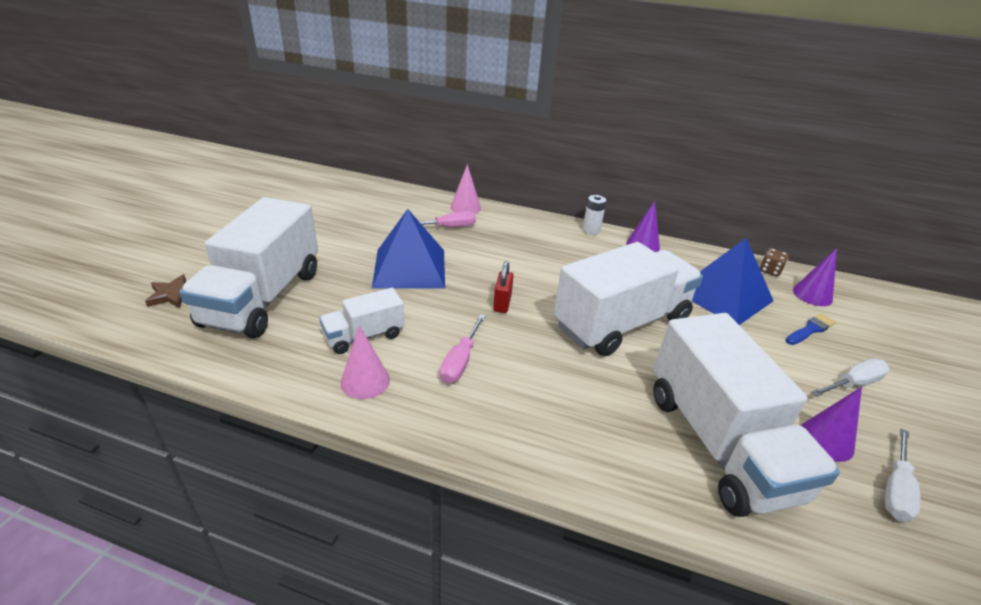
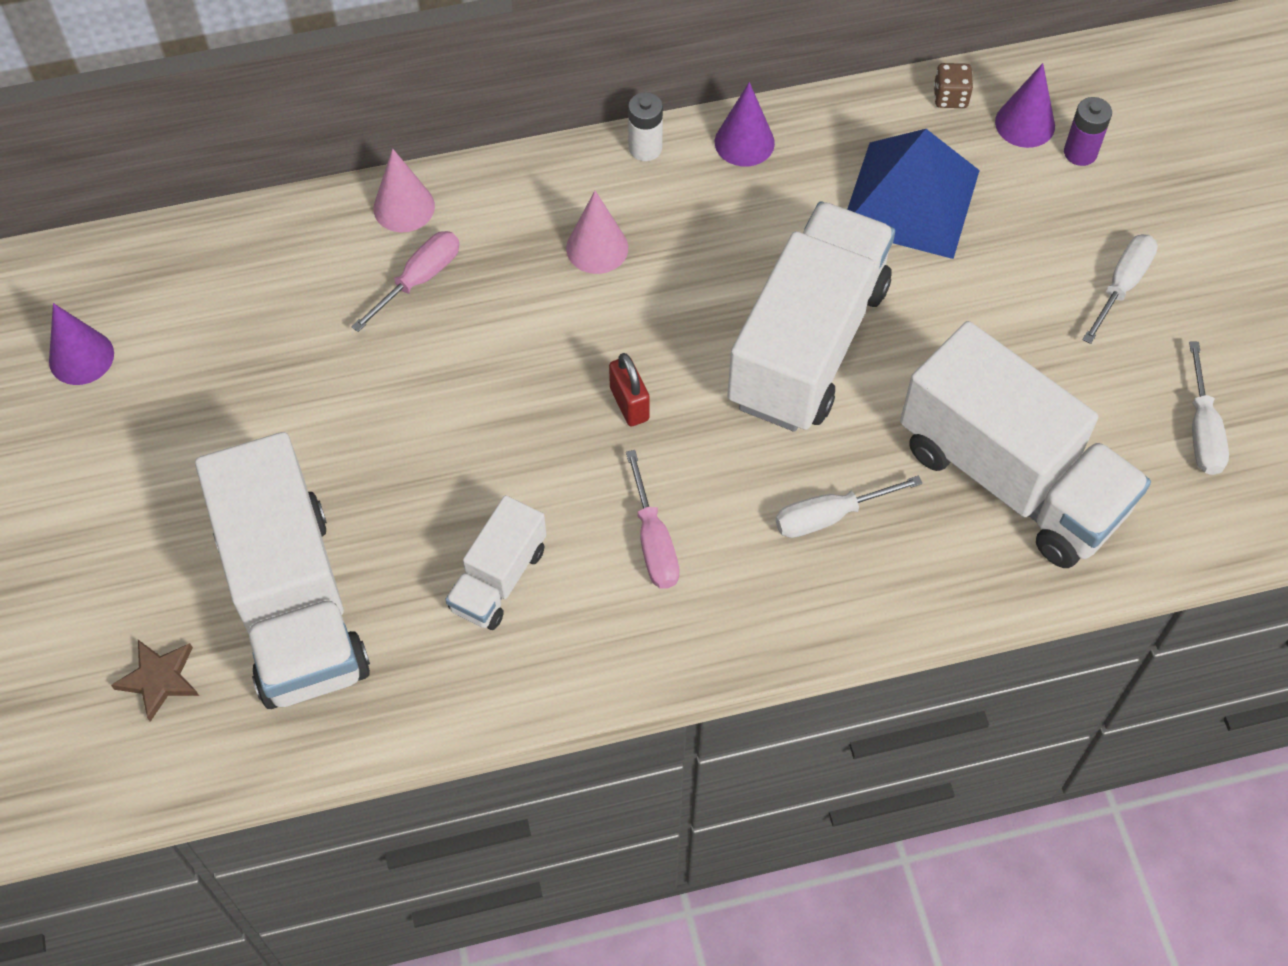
camera: 30 degrees left, 25 degrees up
pink cone [341,325,390,399] -> pink cone moved to [566,191,628,274]
blue pyramid [372,209,445,288] -> none
blue brush [785,313,836,345] -> none
purple cone [801,387,862,462] -> purple cone moved to [49,303,114,385]
none -> white screwdriver [775,476,923,538]
none -> purple battery [1064,97,1112,166]

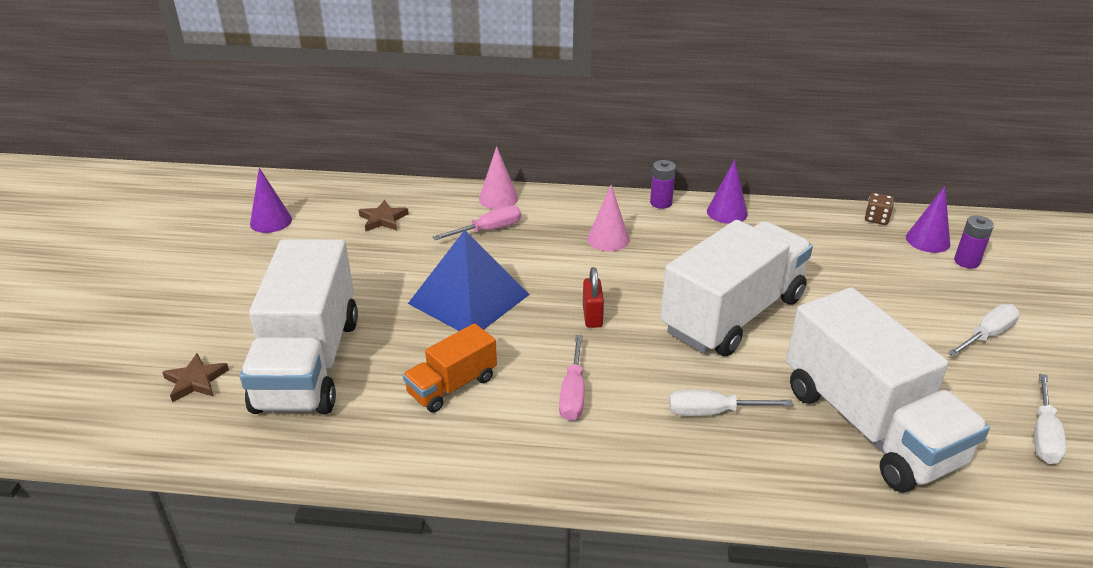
camera: 20 degrees right, 25 degrees down
white truck [445,495,546,630] -> orange truck [403,323,497,413]
white battery [628,92,663,161] -> purple battery [650,160,676,209]
blue pyramid [847,129,980,259] -> blue pyramid moved to [408,230,530,331]
none -> brown star [359,200,409,231]

